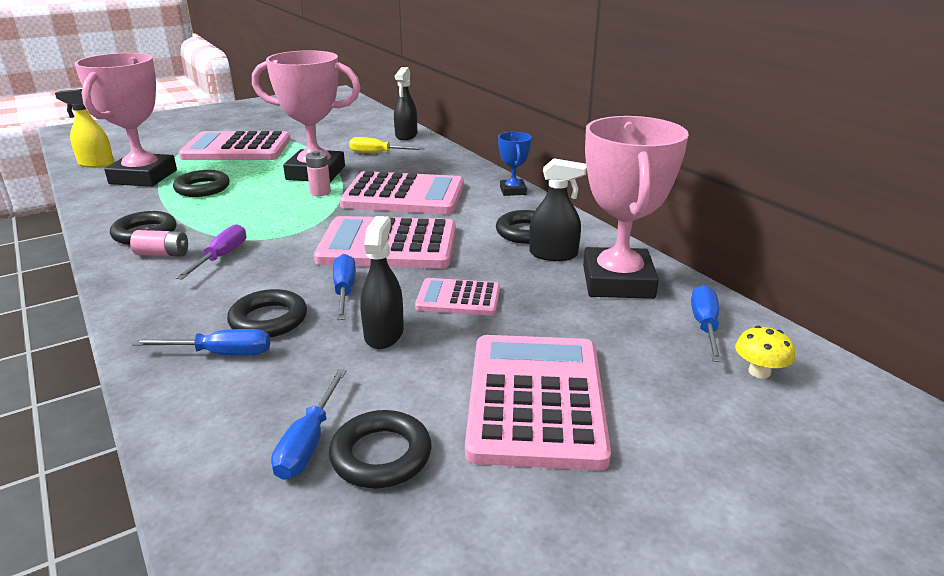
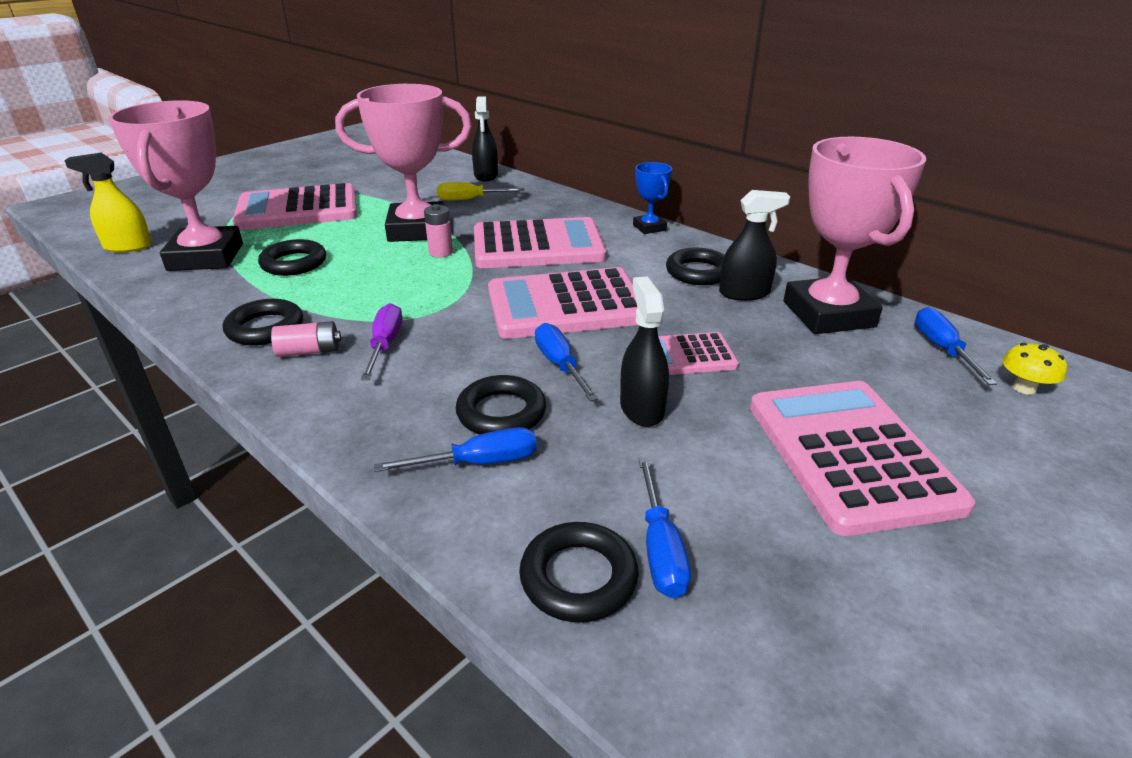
camera: 15 degrees left, 5 degrees up
black ring [329,410,432,488] -> black ring moved to [519,522,639,623]

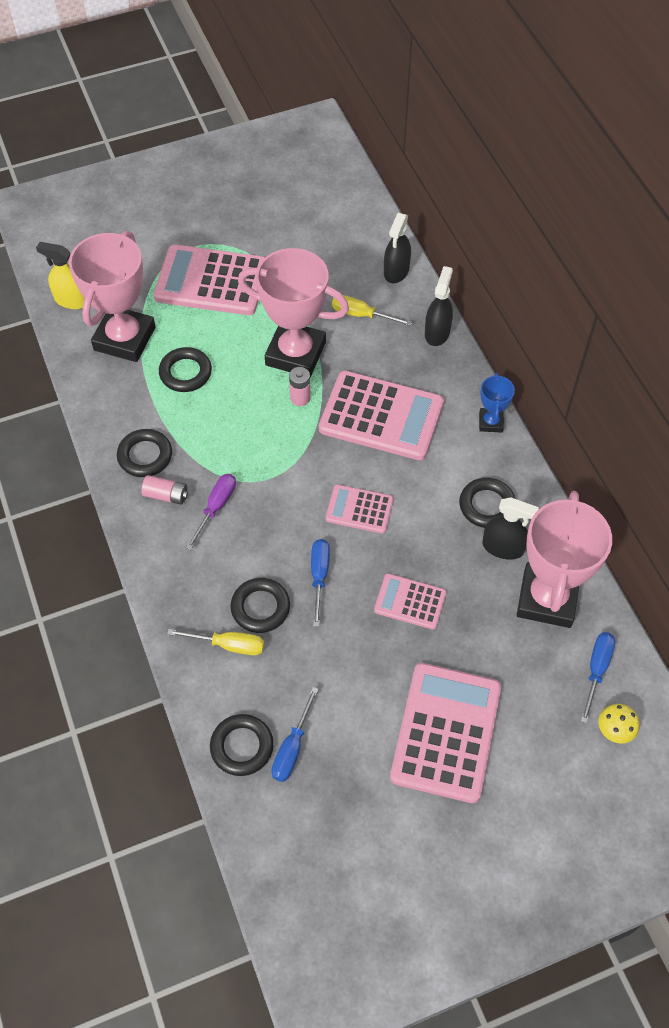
camera: 25 degrees right, 25 degrees up
blue screwdriver [374,427,537,472] -> yellow screwdriver [167,629,264,655]
pink calculator [488,267,638,339] -> pink calculator [326,484,394,533], size x0.53
black spray bottle [620,277,669,427] -> black spray bottle moved to [425,266,453,346]

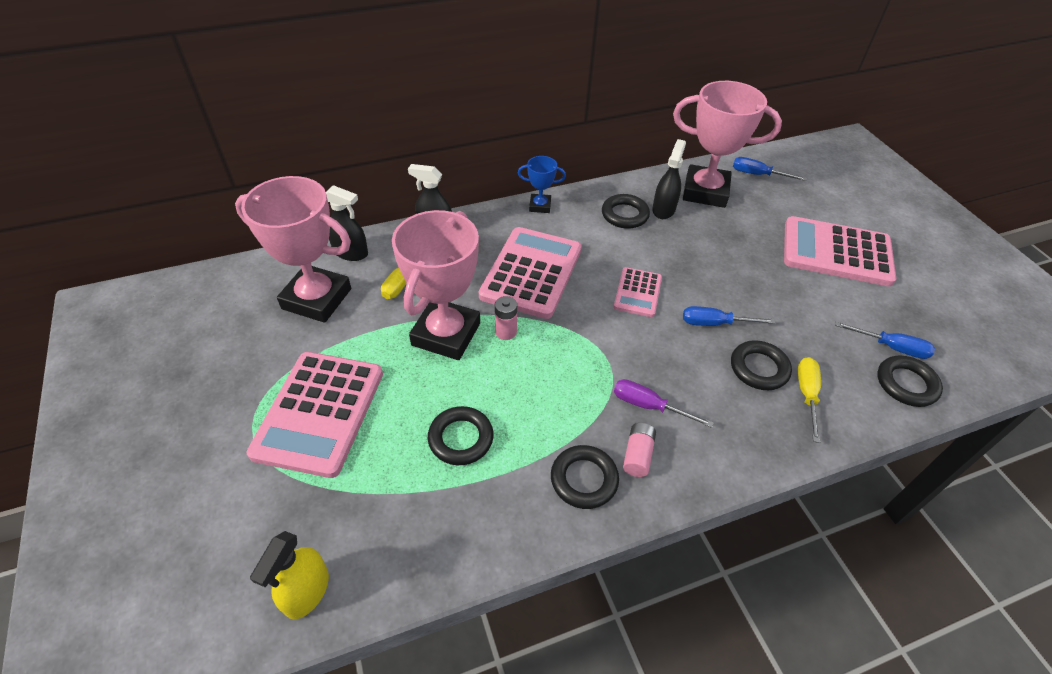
camera: 90 degrees left, 10 degrees down
pink trophy [69,231,156,362] -> pink trophy moved to [235,176,351,323]
pink calculator [374,573,446,629] -> none
yellow mushroom [598,704,640,744] -> none

